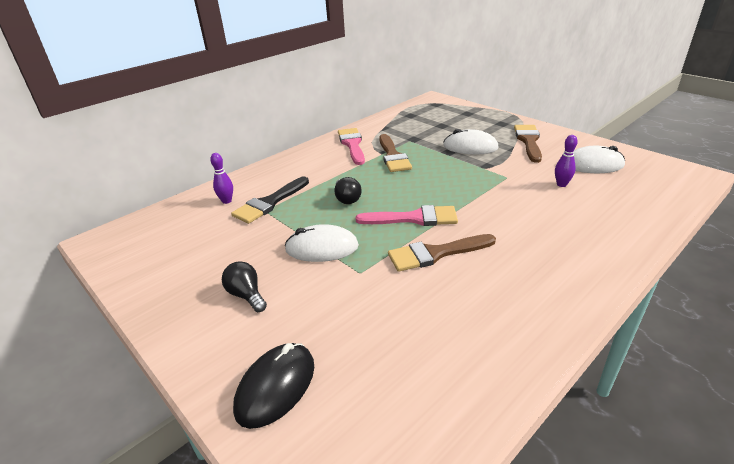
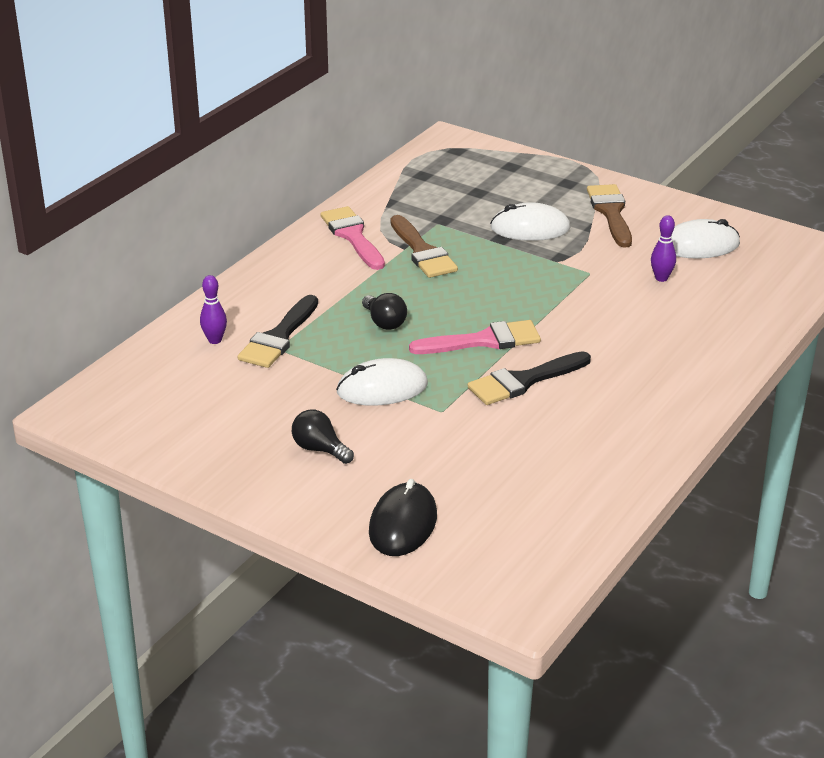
camera: 15 degrees left, 0 degrees up
brown brush [388,234,496,272] -> black brush [467,351,591,405]

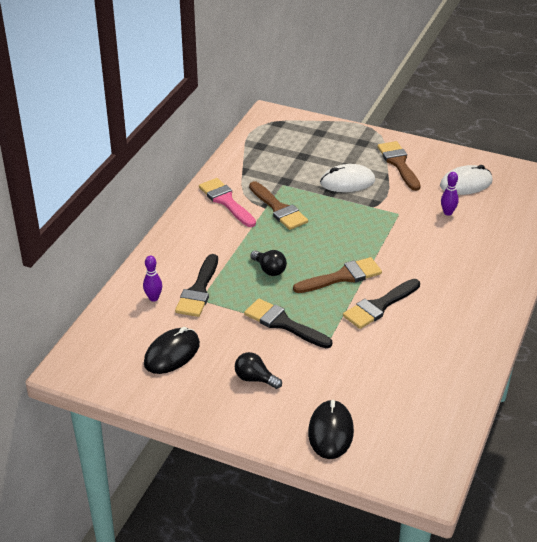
camera: 10 degrees left, 5 degrees up
white mouse [336,358,428,406] -> black brush [244,299,332,348]
pink brush [409,320,541,354] -> brown brush [293,257,382,293]
none -> black mouse [144,327,200,374]

